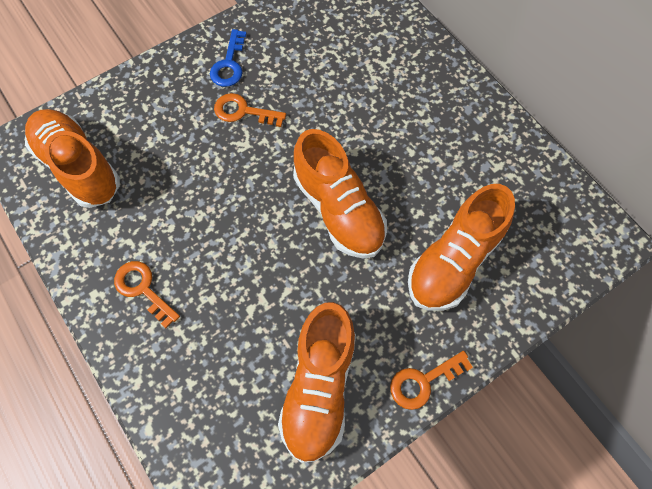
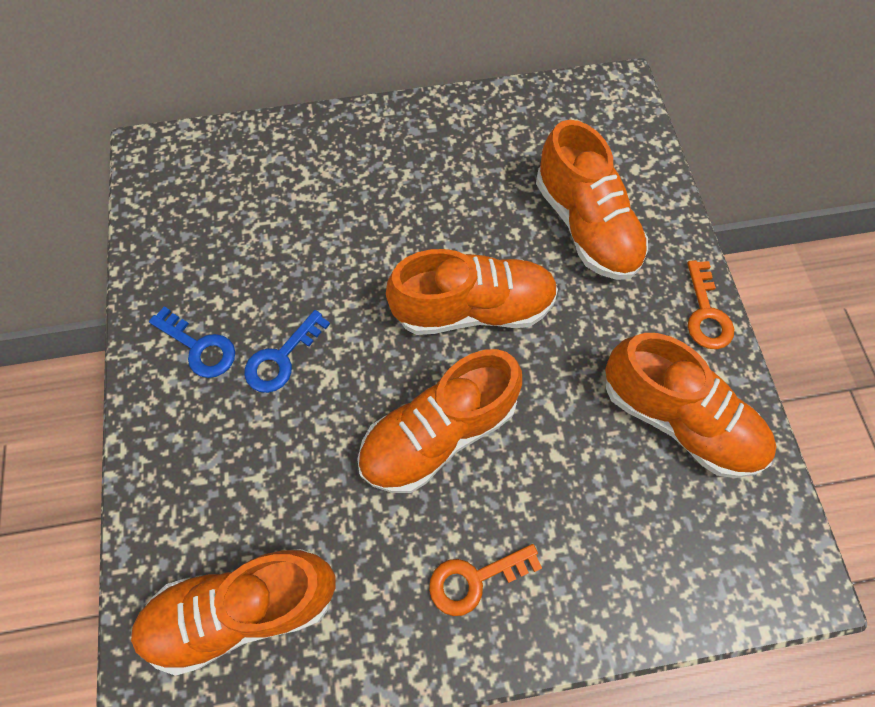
camera: 65 degrees left, 0 degrees up
orange key [214,93,286,127] -> blue key [244,310,330,393]
none -> orange shoe [357,349,522,493]

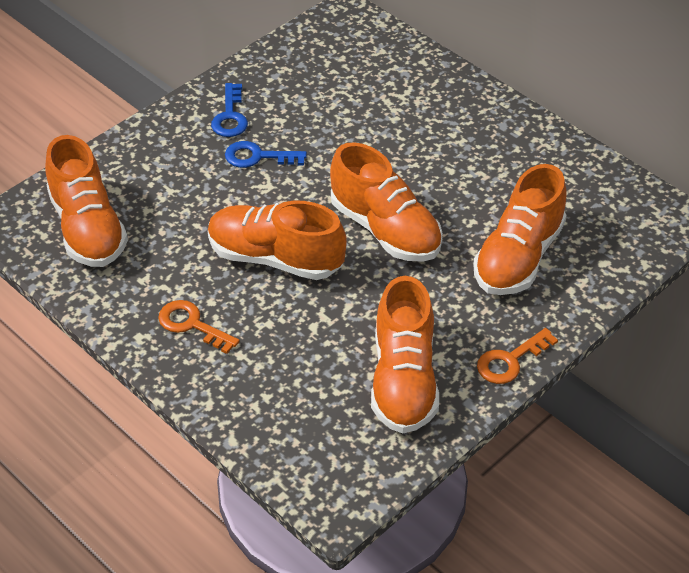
camera: 55 degrees right, 20 degrees down
orange shoe [131,549,336,676] -> orange shoe turned 150 degrees counterclockwise [45,135,128,267]

